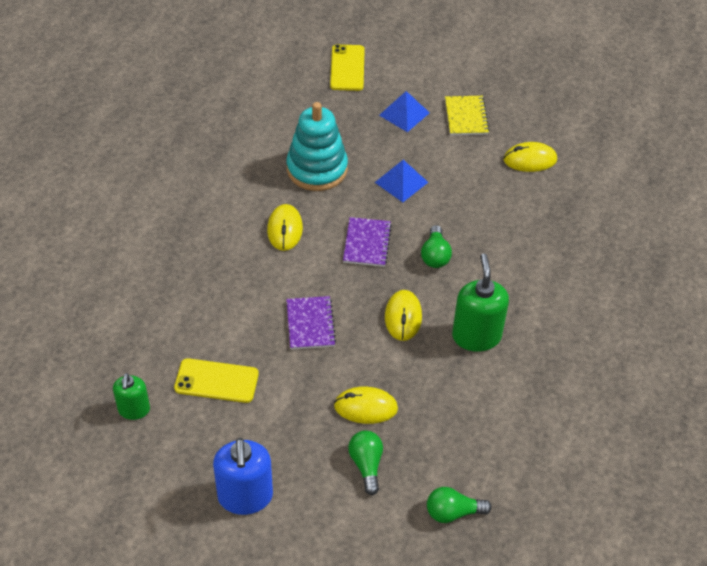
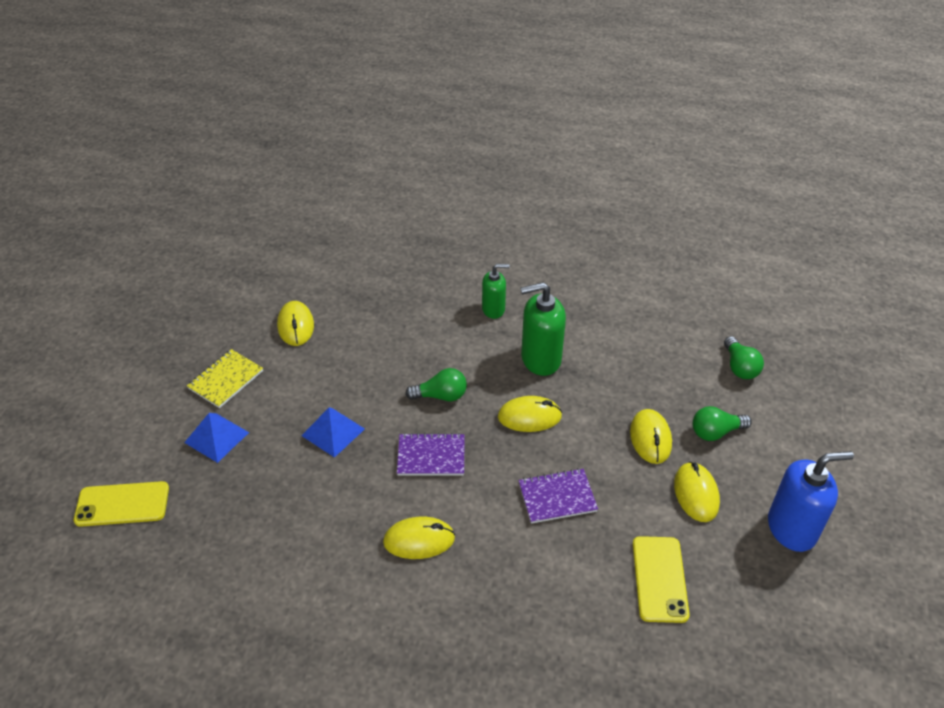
camera: 95 degrees left, 5 degrees down
green soap dispenser [113,373,150,420] -> green soap dispenser moved to [482,264,510,319]
turquoise stacking toy [286,102,348,191] -> none
yellow notebook [445,96,489,135] -> yellow notebook turned 45 degrees counterclockwise [187,349,263,408]
none -> yellow mouse [674,462,720,522]

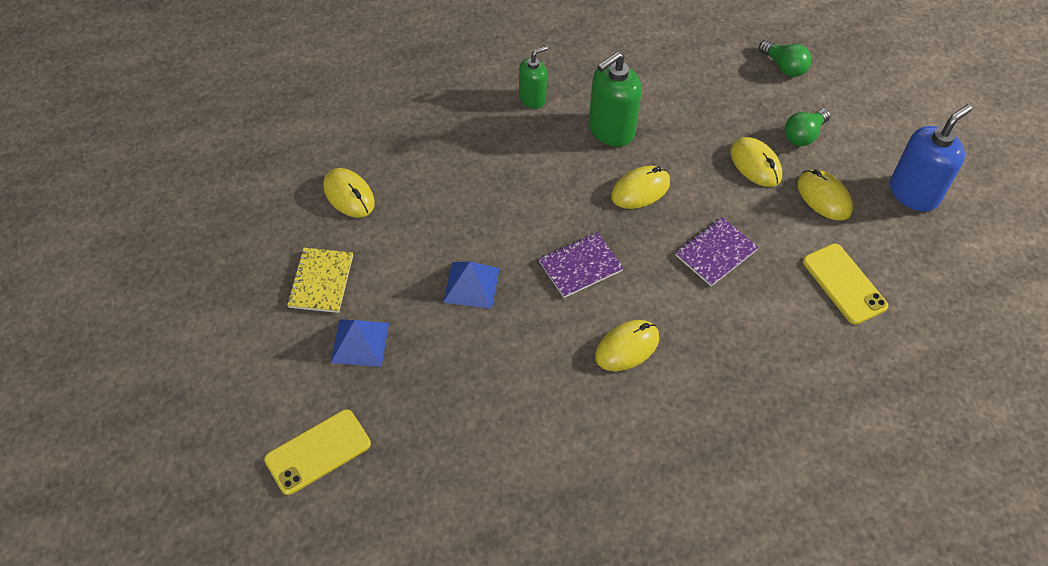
camera: 30 degrees left, 10 degrees up
green light bulb [405,368,467,401] -> none

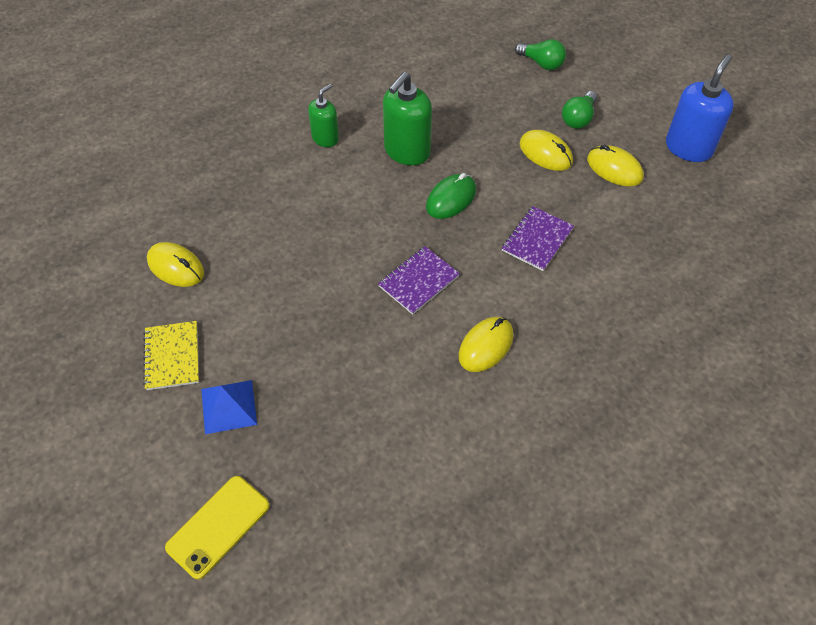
camera: 15 degrees left, 0 degrees up
blue pyramid [443,262,500,309] -> none
yellow mouse [611,166,670,209] -> green mouse [426,173,476,219]
yellow phone [803,243,888,325] -> none

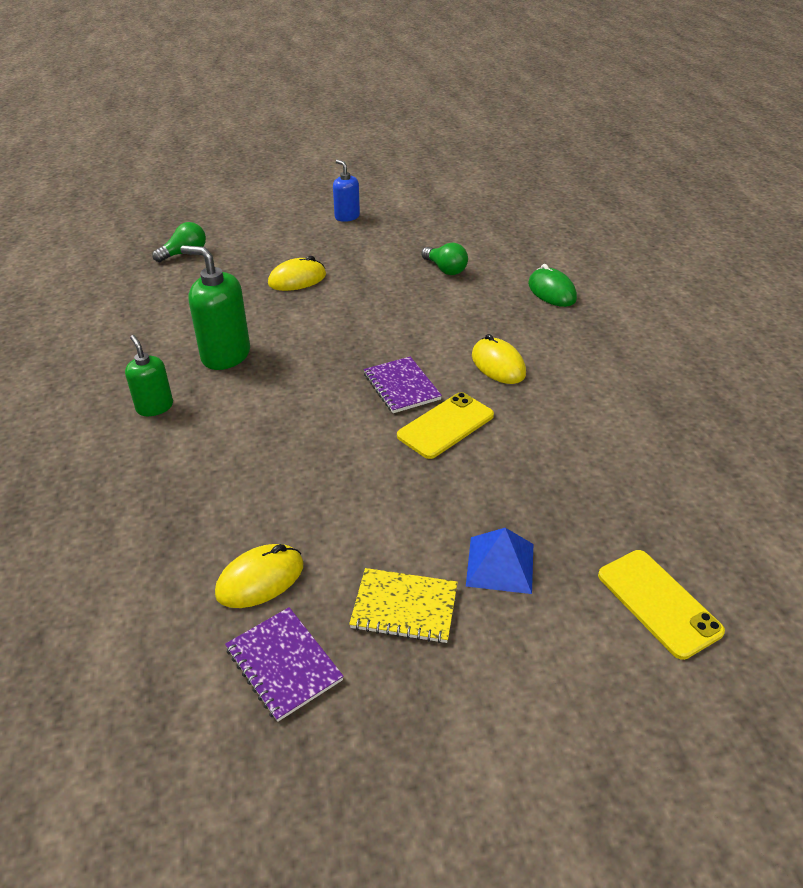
camera: 70 degrees left, 15 degrees down
green soap dispenser [383,72,432,165] -> green soap dispenser turned 150 degrees clockwise [180,245,250,370]
green mouse [426,173,476,219] -> green mouse moved to [528,264,577,307]
purple notebook [502,206,574,271] -> purple notebook moved to [225,607,344,722]
green light bulb [562,91,597,129] -> green light bulb moved to [421,243,468,275]
yellow mouse [587,145,644,186] -> none
blue soap dispenser [666,54,734,162] -> blue soap dispenser [333,160,360,222], size x0.61
none -> yellow phone [397,392,494,459]

